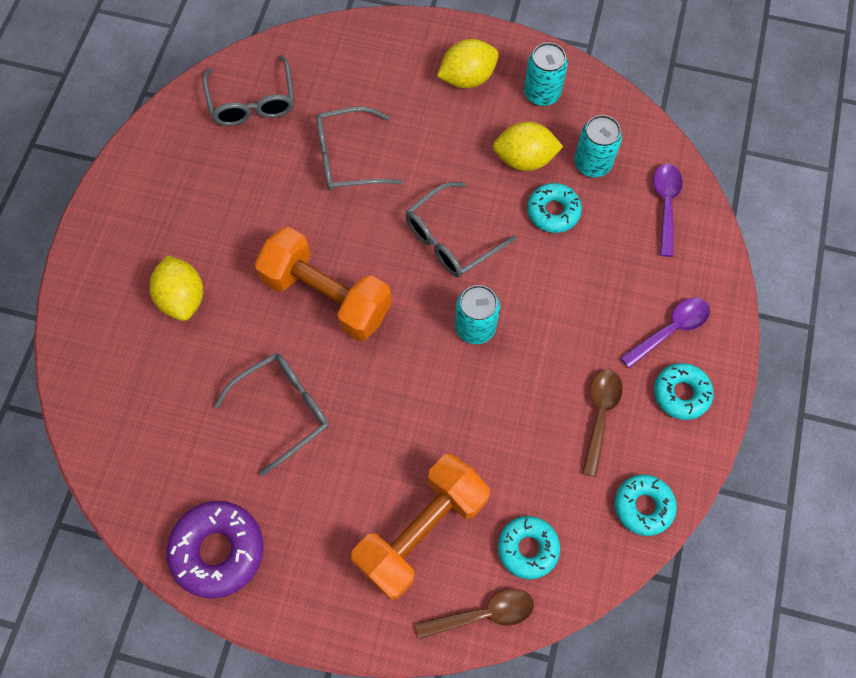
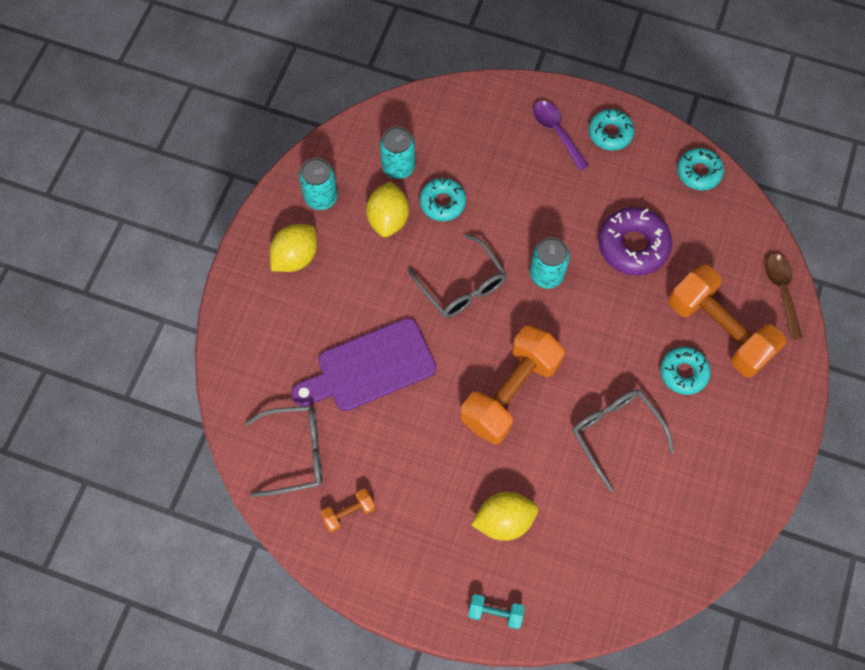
camera: 85 degrees left, 0 degrees up
purple donut [166,501,264,599] -> purple donut moved to [598,207,672,276]
grey glasses [316,107,403,191] -> purple cutting board [291,318,436,411]
yellow lemon [437,39,499,89] -> yellow lemon turned 60 degrees clockwise [269,224,317,272]
turquoise donut [498,516,560,579] -> turquoise donut moved to [660,347,711,395]
brown spoon [582,369,623,477] -> none
purple spoon [653,164,683,257] -> none
none -> orange dumbbell [320,489,375,532]
none -> turquoise dumbbell [468,594,525,629]

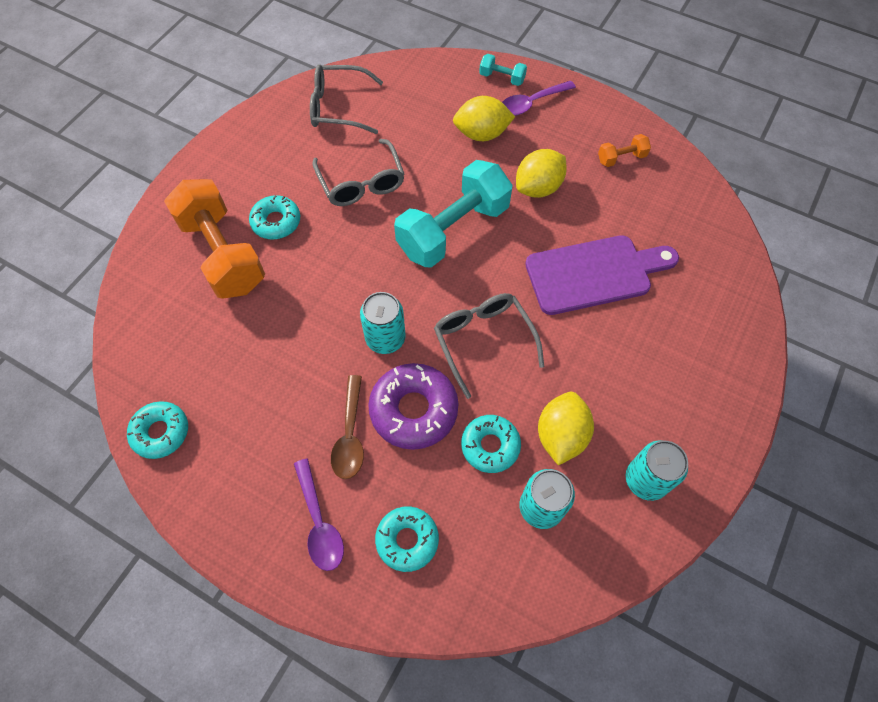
camera: 170 degrees left, 5 degrees down
grey glasses [245,406,322,497] -> grey glasses moved to [310,64,383,134]
yellow lemon [269,224,317,272] -> yellow lemon moved to [516,149,567,198]
orange dumbbell [461,325,565,444] -> turquoise dumbbell [394,160,513,268]
turquoise donut [589,109,635,151] -> turquoise donut moved to [375,506,439,572]
purple donut [598,207,672,276] -> purple donut moved to [368,363,459,450]
brown spoon [765,254,802,339] -> brown spoon moved to [331,375,364,479]
none -> purple spoon [502,81,576,116]

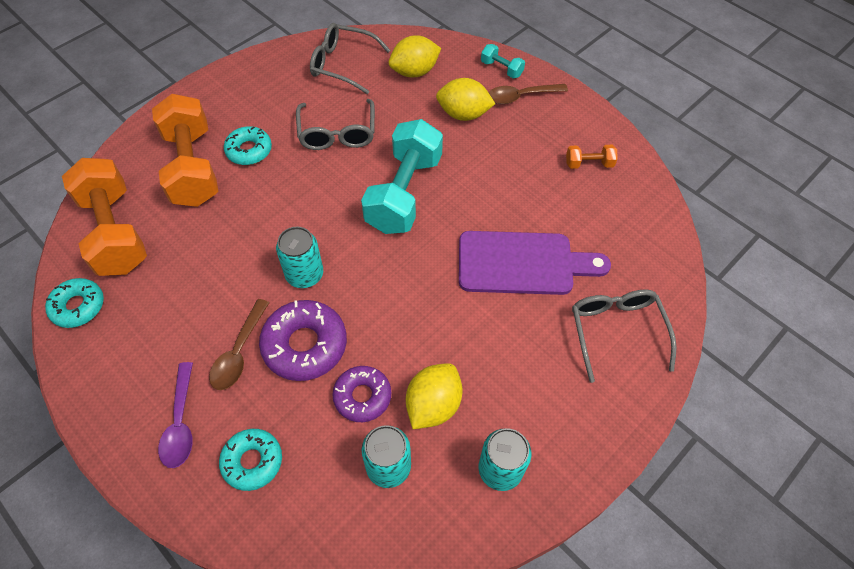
camera: 15 degrees right, 5 degrees down
turquoise dumbbell [394,160,513,268] -> turquoise dumbbell turned 45 degrees counterclockwise [361,119,443,234]
grey glasses [434,293,544,399] -> grey glasses moved to [572,289,677,383]
turquoise donut [461,415,521,473] -> purple donut [332,366,391,422]
purple spoon [502,81,576,116] -> brown spoon [489,84,568,104]
yellow lemon [516,149,567,198] -> yellow lemon moved to [389,35,441,78]
none -> orange dumbbell [62,158,147,276]

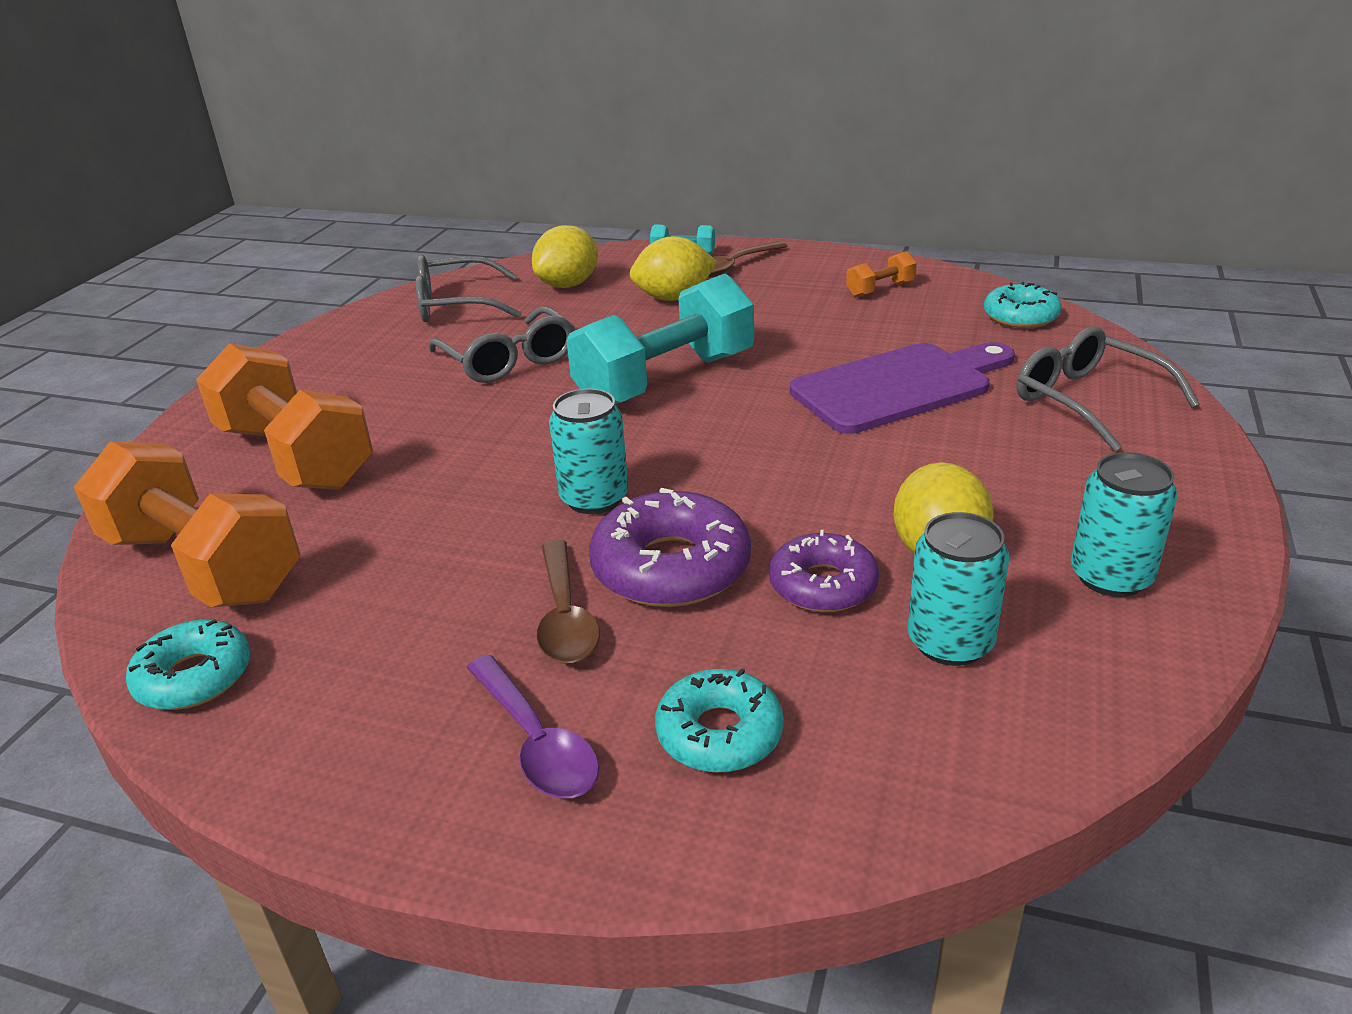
camera: 25 degrees left, 25 degrees down
turquoise donut [224,126,272,165] -> turquoise donut moved to [984,282,1062,328]
turquoise dumbbell [361,119,443,234] -> turquoise dumbbell turned 60 degrees clockwise [566,273,754,404]

